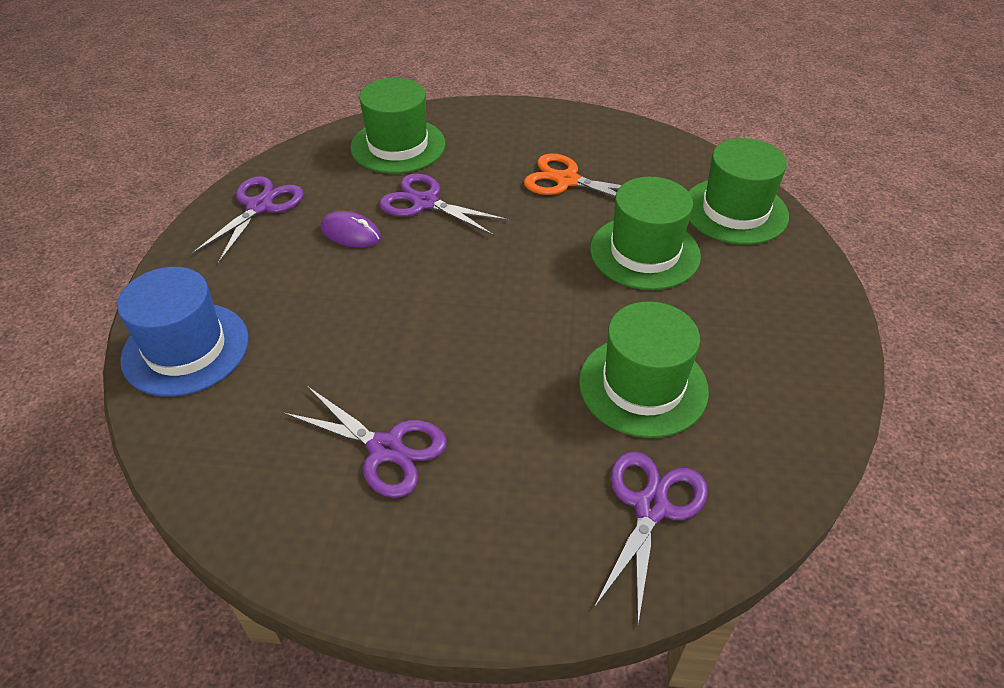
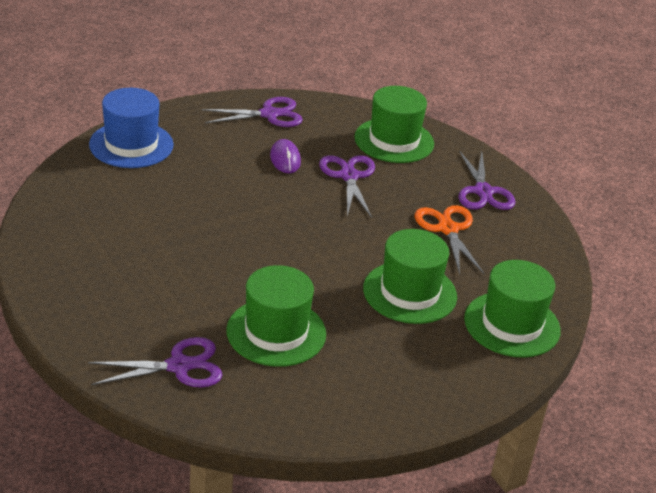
camera: 50 degrees right, 10 degrees down
purple scissors [283,386,447,498] -> purple scissors moved to [458,150,516,210]

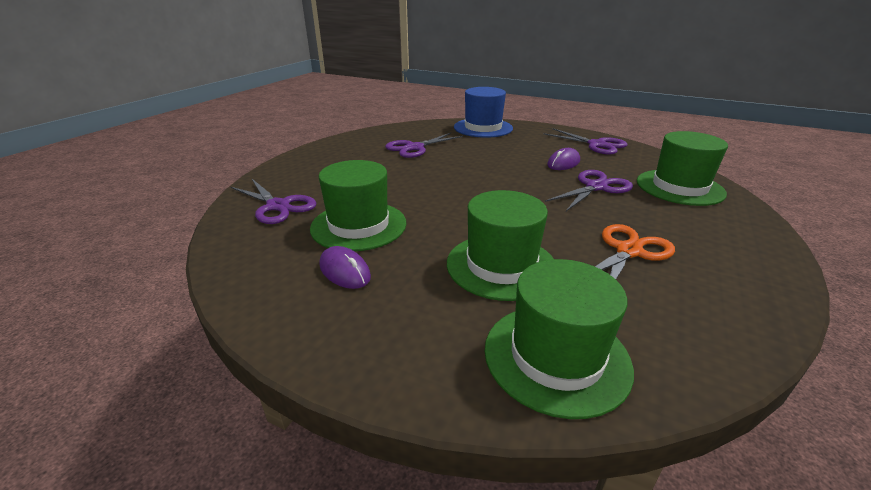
camera: 60 degrees right, 5 degrees down
purple scissors [458,150,516,210] -> purple scissors moved to [385,133,463,158]
none -> purple mouse [319,246,371,289]

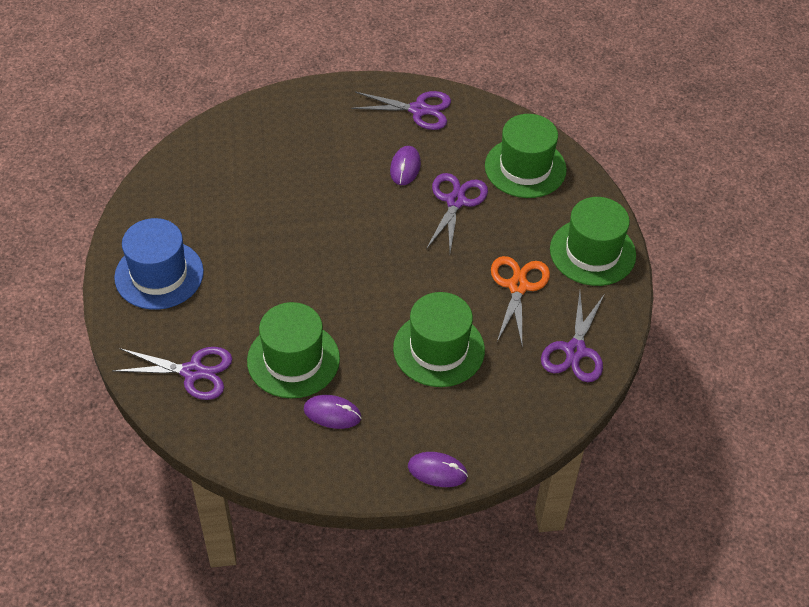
camera: 35 degrees left, 20 degrees up
purple scissors [385,133,463,158] -> purple scissors moved to [541,291,604,382]
blue hat [454,87,513,138] -> blue hat moved to [114,218,204,310]
green hat [484,259,634,419] -> green hat moved to [550,197,636,286]
none -> purple mouse [408,452,468,487]

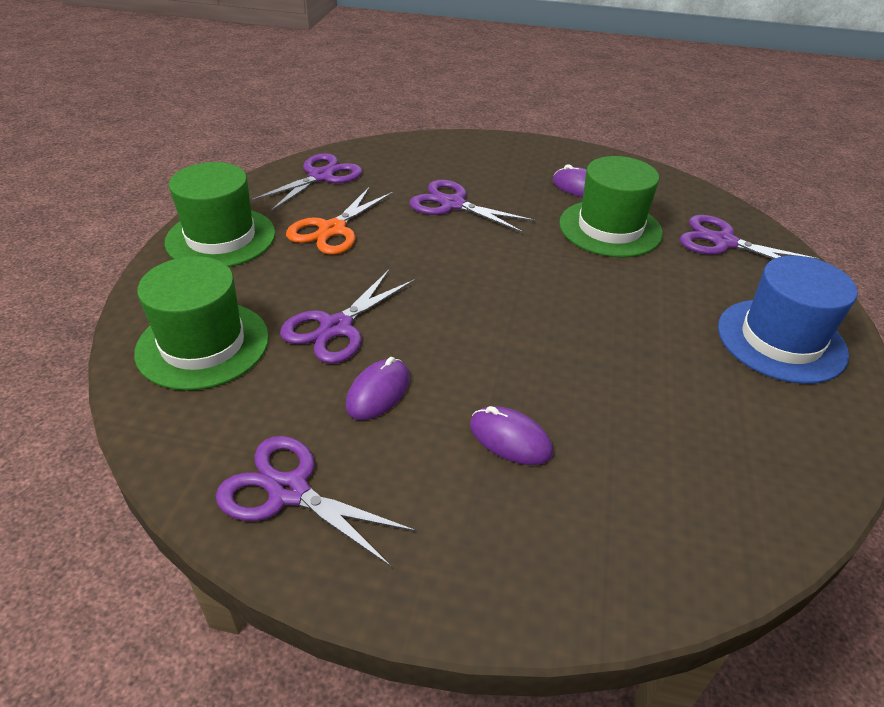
camera: 160 degrees left, 10 degrees down
green hat [393,292,485,387] -> purple scissors [409,180,535,233]
purple mouse [408,452,468,487] -> purple mouse moved to [470,406,553,465]

